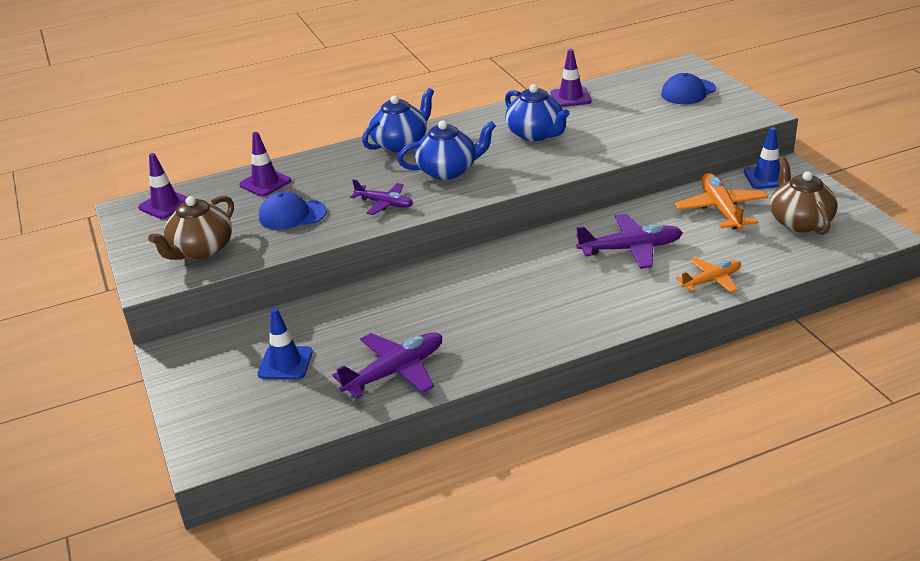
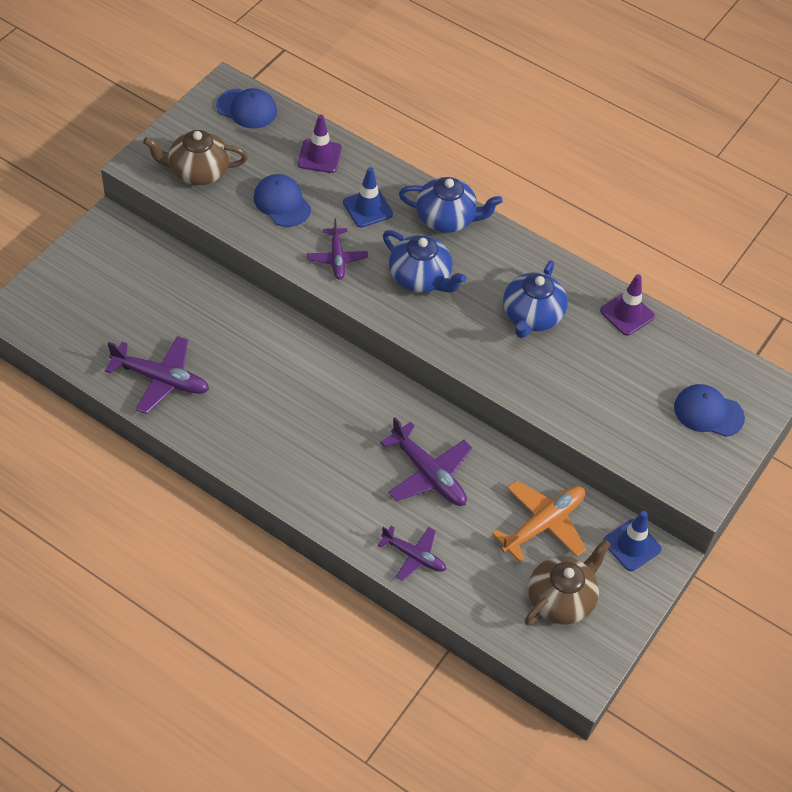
camera: 50 degrees right, 20 degrees up
purple traffic cone [138,153,187,219] -> blue cap [216,88,277,129]
blue traffic cone [257,308,313,379] -> blue traffic cone moved to [343,167,393,228]
orange plane [676,258,741,293] -> purple plane [377,526,446,581]

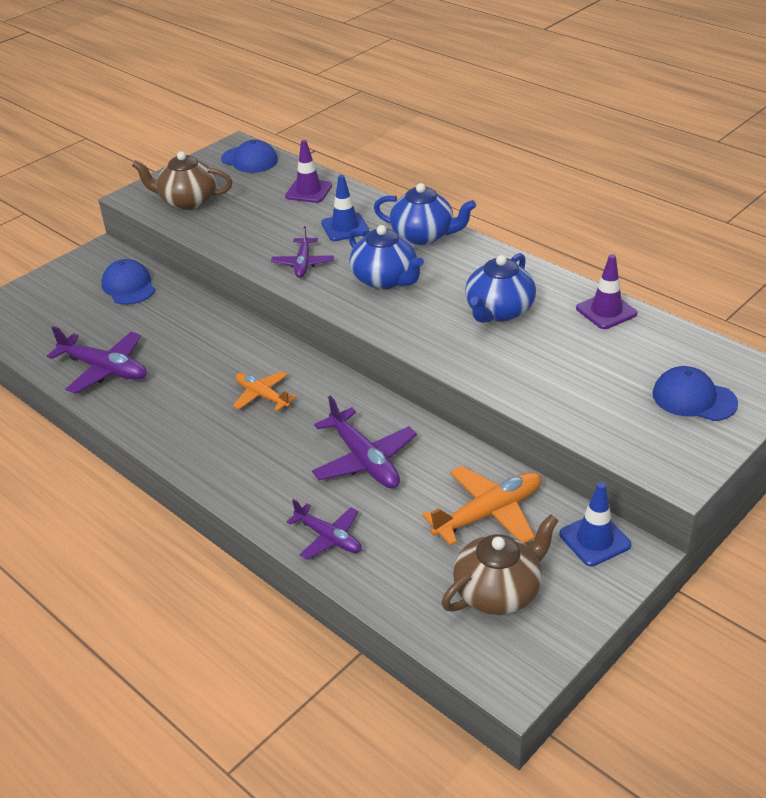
camera: 15 degrees right, 15 degrees down
blue cap [254,174,311,227] -> blue cap moved to [101,259,155,305]
none -> orange plane [233,371,297,411]

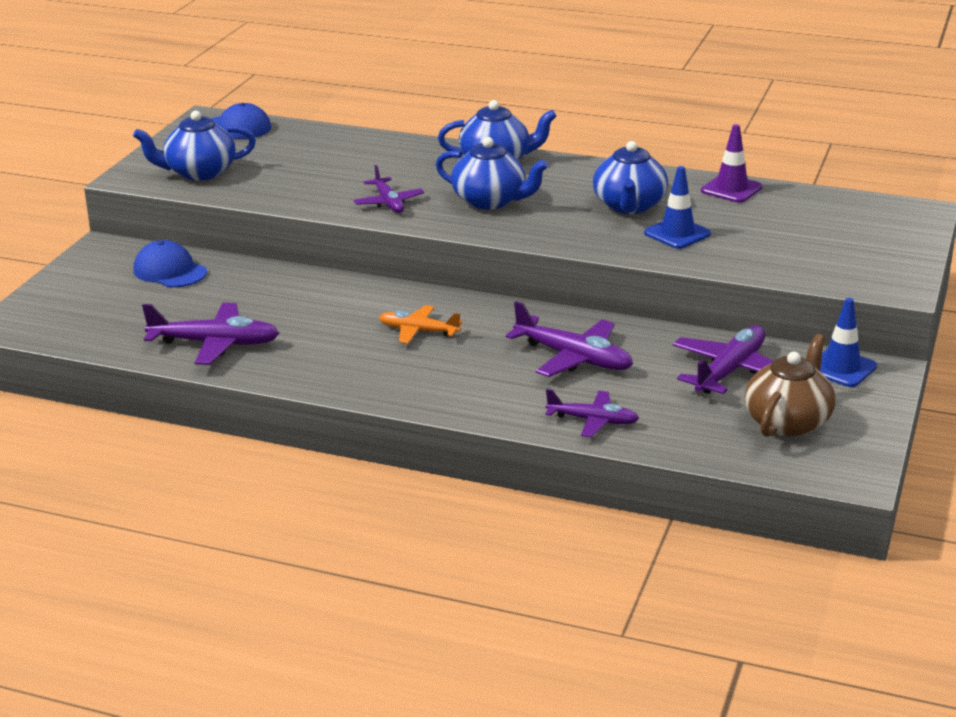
camera: 25 degrees left, 10 degrees down
brown teapot [132,151,232,210] -> blue teapot [133,111,256,181]
purple traffic cone [285,140,332,203] -> none
blue traffic cone [321,175,370,241] -> blue traffic cone moved to [644,166,711,249]
orange plane [422,466,542,546] -> purple plane [673,325,773,394]
blue cap [652,366,738,421] -> none

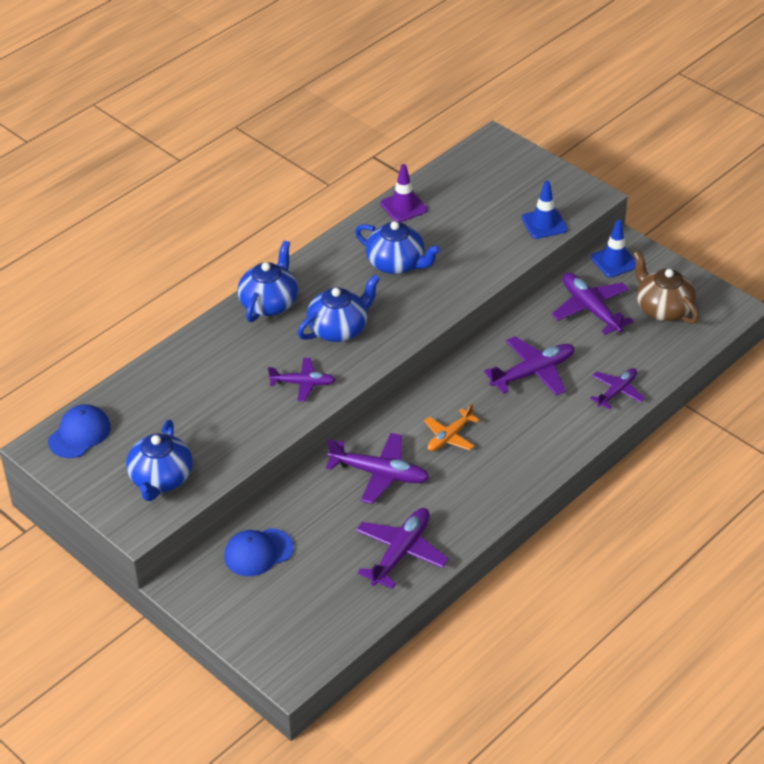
camera: 65 degrees left, 15 degrees up
blue traffic cone [644,166,711,249] -> blue traffic cone moved to [522,181,567,239]
none -> purple plane [326,433,429,504]

